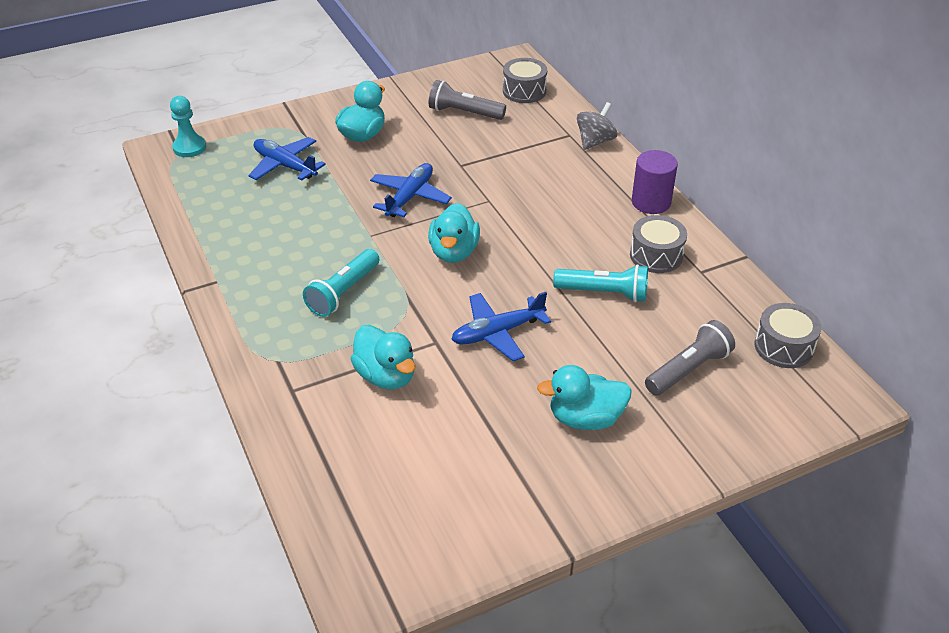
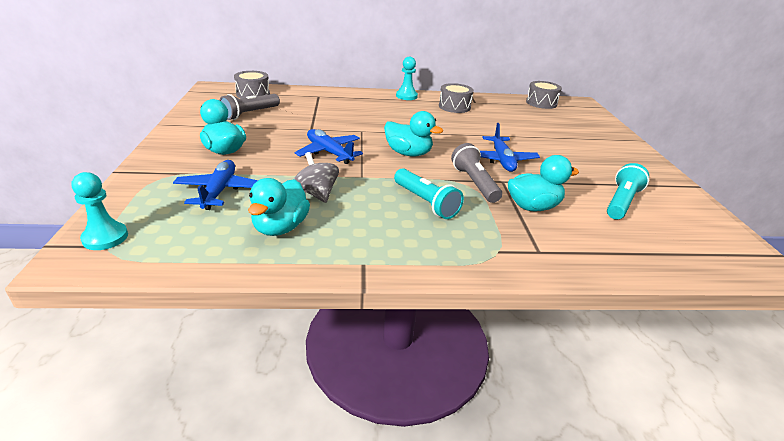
camera: 70 degrees left, 10 degrees down
blue plane [249,137,326,180] -> blue plane turned 120 degrees clockwise [173,160,258,210]
turquoise duck [537,365,632,430] -> turquoise duck moved to [248,178,310,236]
turquoise flashlight [553,264,648,302] -> turquoise flashlight moved to [607,163,649,219]
grey spinning top [577,102,617,150] -> grey spinning top moved to [294,152,339,203]
purple cylinder [632,150,678,214] -> turquoise pawn [396,57,418,100]
grey flashlight [645,320,735,396] -> grey flashlight moved to [451,143,502,203]

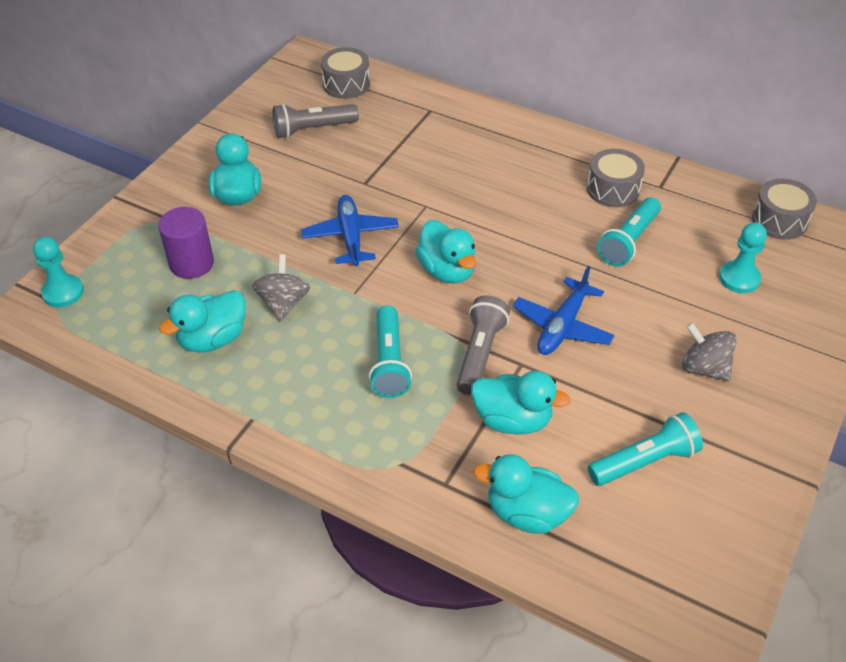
camera: 35 degrees right, 15 degrees up
blue plane [173,160,258,210] -> purple cylinder [158,207,214,279]
turquoise pawn [396,57,418,100] -> turquoise pawn moved to [719,223,767,293]
none -> turquoise duck [473,454,579,533]
none -> turquoise flashlight [597,197,661,267]
none -> grey spinning top [682,323,737,381]

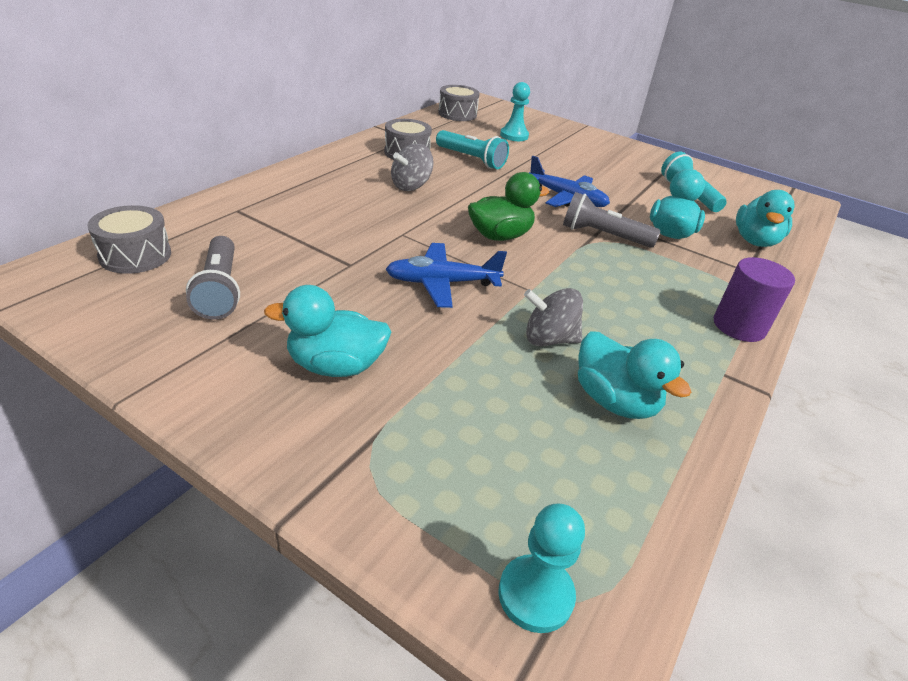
camera: 90 degrees left, 10 degrees down
purple cylinder [158,207,214,279] -> purple cylinder moved to [714,257,795,342]
turquoise flashlight [368,305,412,398] -> none
turquoise duck [415,220,476,284] -> green duck [468,172,549,241]
grey spinning top [682,323,737,381] -> grey spinning top moved to [391,144,434,191]

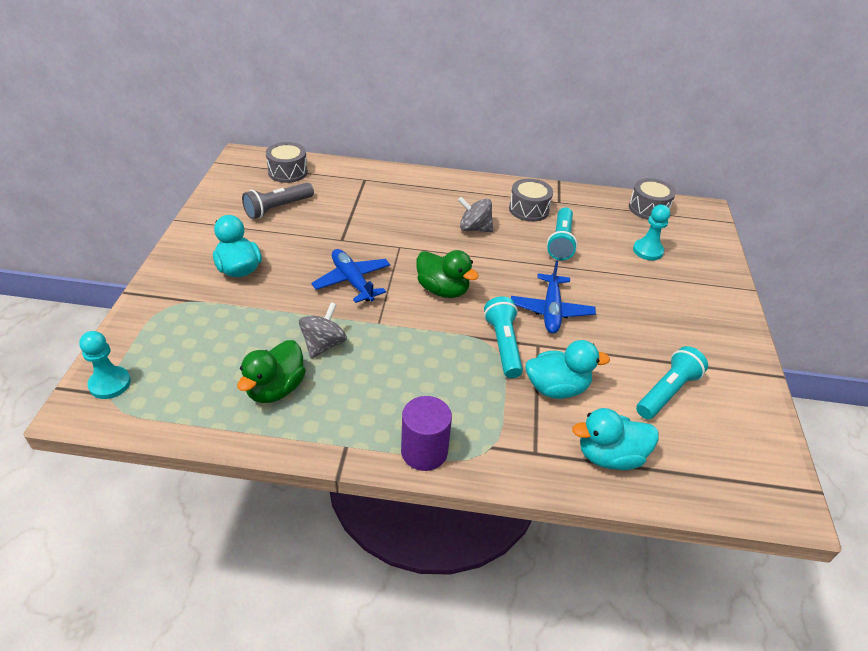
camera: 65 degrees right, 5 degrees up
grey spinning top [524,288,583,347] -> grey spinning top turned 45 degrees clockwise [299,302,347,359]
grey flashlight [563,192,660,248] -> turquoise flashlight [484,296,523,378]
turquoise duck [578,331,691,419] -> green duck [237,340,306,403]

